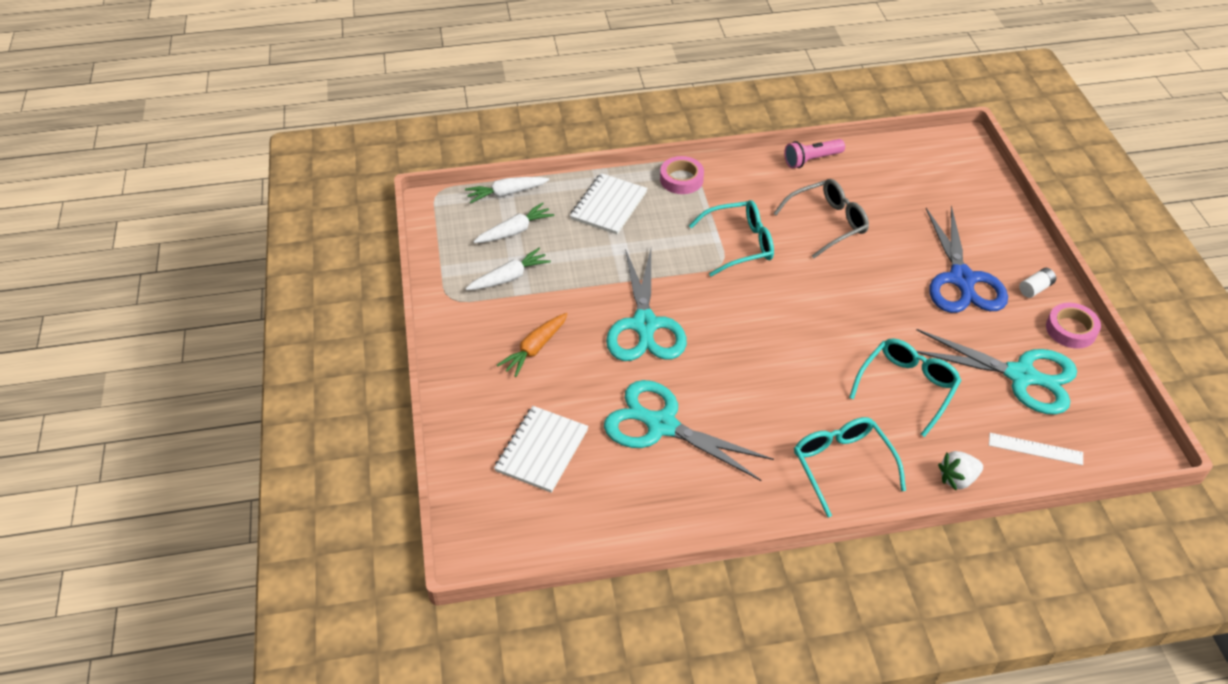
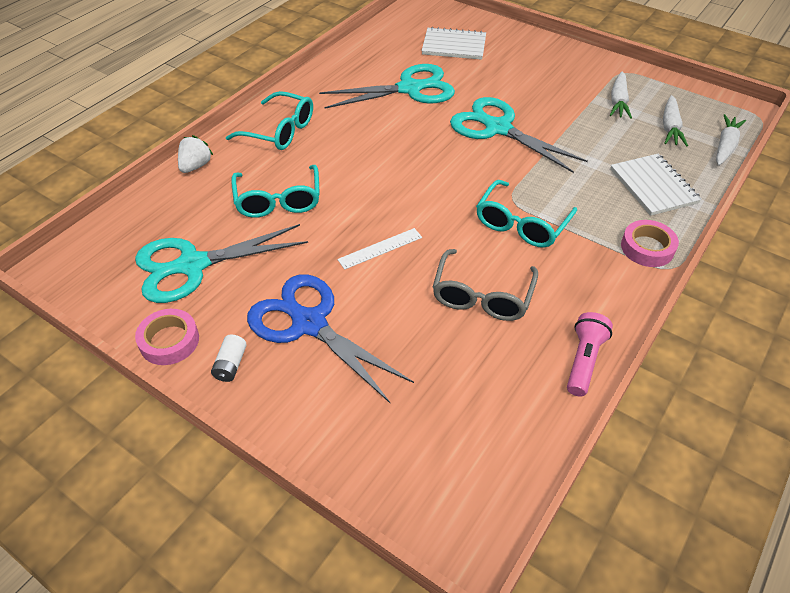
camera: 135 degrees right, 0 degrees up
white notebook [494,406,588,493] -> white notebook turned 60 degrees counterclockwise [422,27,486,60]
orange carrot [497,313,568,377] -> none
white ruler [989,433,1083,465] -> white ruler moved to [337,228,422,270]

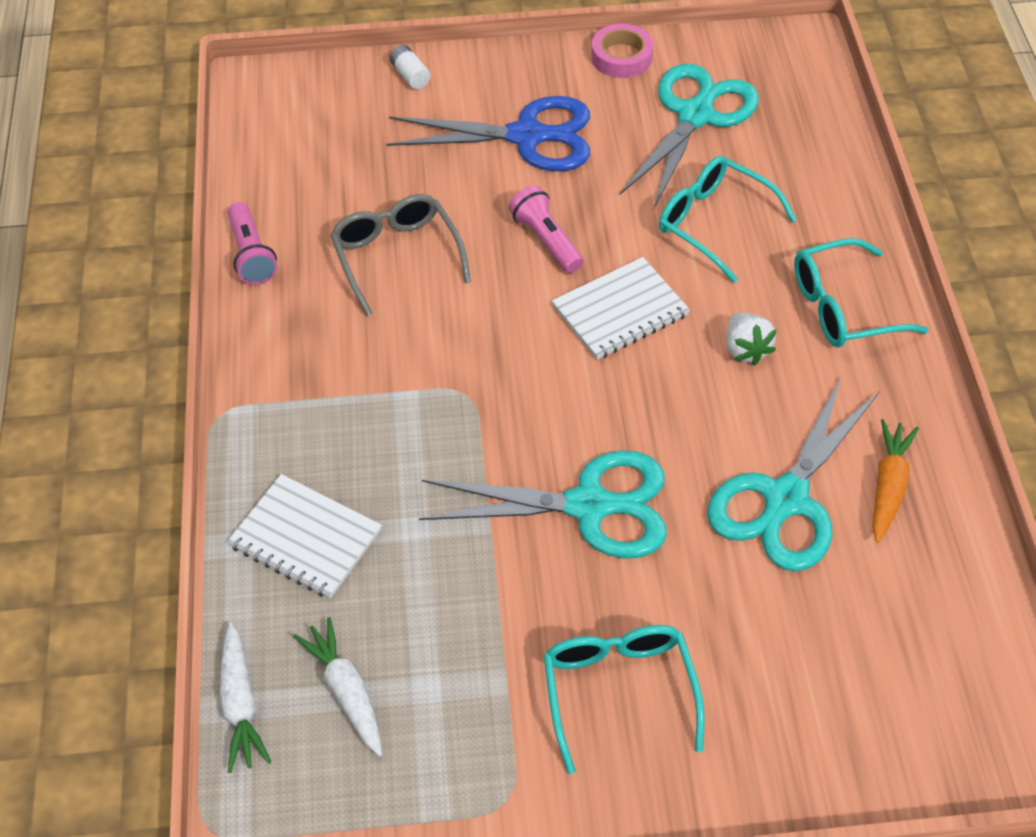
camera: 140 degrees right, 5 degrees up
white strawberry [178,135,213,173] -> white strawberry moved to [726,312,777,365]
white battery [211,335,247,382] -> white battery moved to [389,45,431,89]
white ruler [337,228,422,270] -> pink flashlight [509,185,584,273]
white notebook [422,27,486,60] -> white notebook moved to [552,257,690,360]
turquoise glasses [476,180,577,248] -> turquoise glasses moved to [543,625,704,774]
white carrot [610,72,632,119] -> none
pink tape [621,220,679,267] -> none
none -> orange carrot [872,419,919,543]

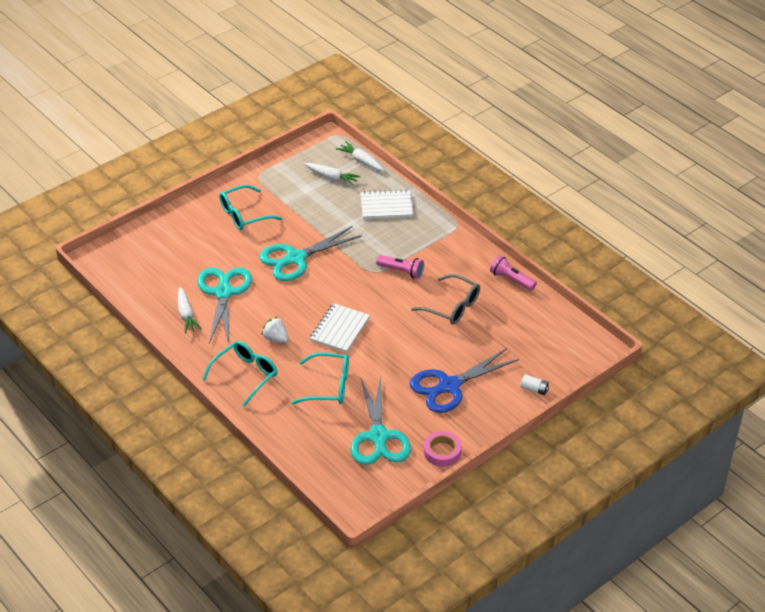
camera: 145 degrees right, 10 degrees down
pink flashlight [509,185,584,273] -> pink flashlight moved to [376,255,424,279]
turquoise glasses [543,625,704,774] -> turquoise glasses turned 105 degrees clockwise [219,185,282,230]
orange carrot [872,419,919,543] -> white carrot [178,287,202,334]

